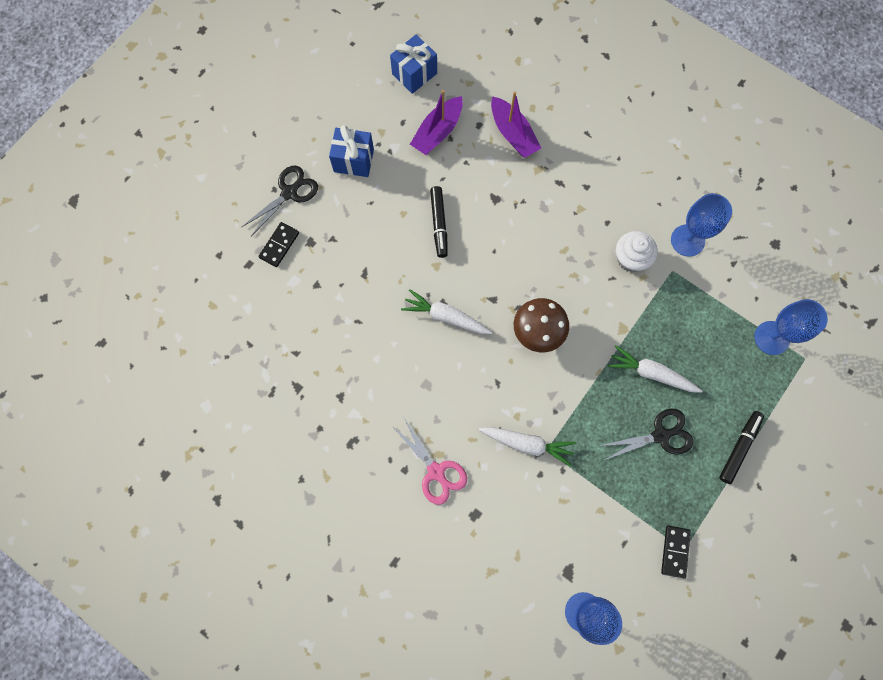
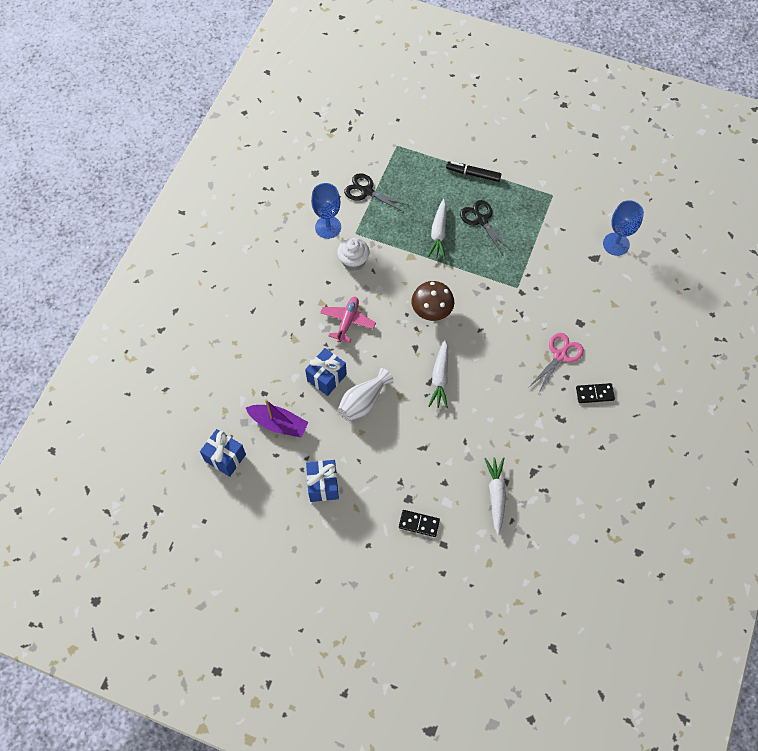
camera: 105 degrees left, 10 degrees down
black scissors [241,165,318,236] -> black scissors moved to [344,173,410,213]
black marker [430,186,448,258] -> white vase [338,368,394,421]
white carrot [479,427,576,466] -> white carrot moved to [484,457,506,535]
purple boat [491,92,541,158] -> none
black domino [661,526,691,579] -> black domino moved to [576,383,615,403]
blue goblet [754,299,828,355] -> none
none -> blue gift [305,348,347,396]
none -> pink plane [320,297,376,343]

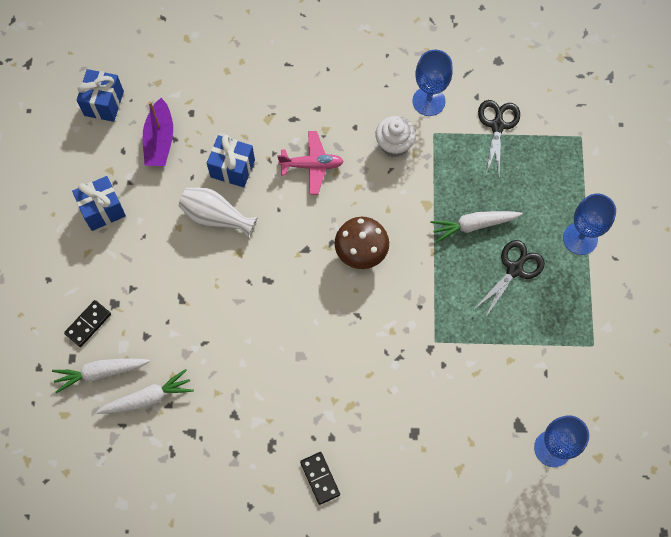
camera: 70 degrees right, 5 degrees up
black domino [399,510,440,537] -> black domino turned 45 degrees clockwise [64,300,111,347]
white carrot [429,339,448,409] -> white carrot moved to [52,359,150,393]
black marker [446,161,501,182] -> blue goblet [563,194,616,255]
pink scissors [529,333,584,392] -> none

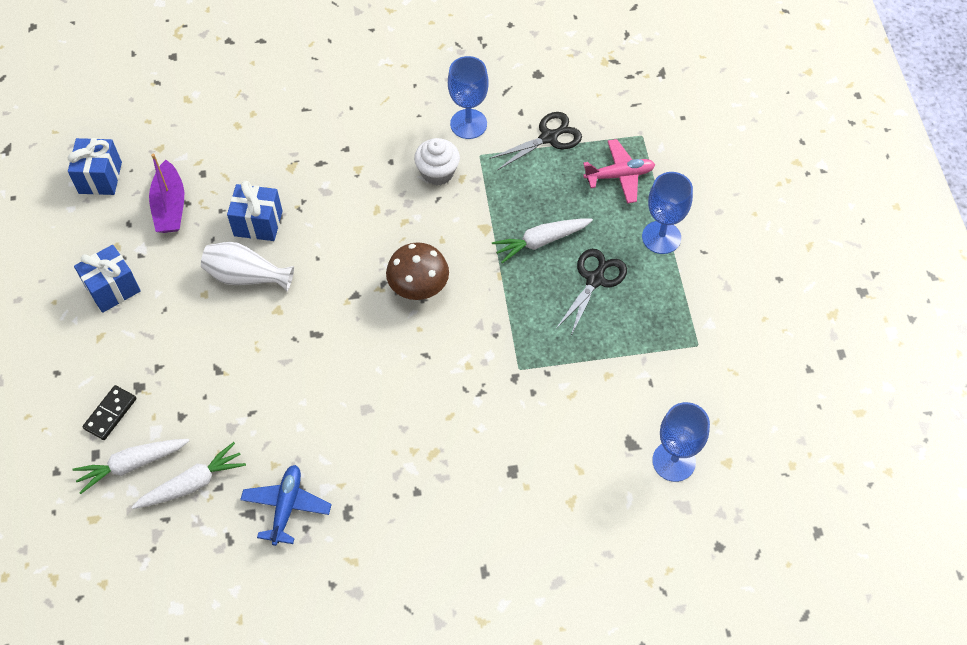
camera: 10 degrees left, 10 degrees down
pink plane [277,131,344,195] -> pink plane moved to [583,139,655,204]
black domino [300,452,340,505] -> none
black scissors [478,100,520,175] -> black scissors turned 60 degrees clockwise [489,112,582,170]
none -> blue plane [240,465,332,546]

